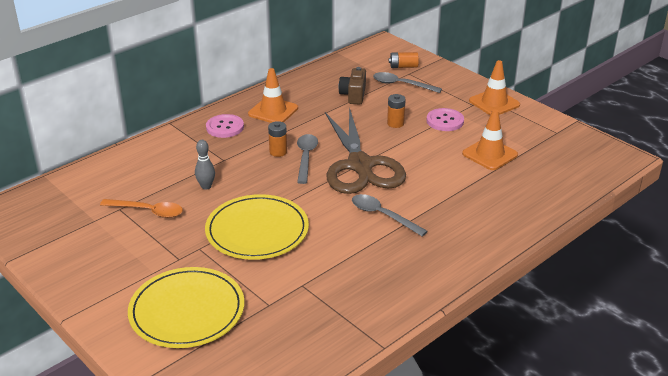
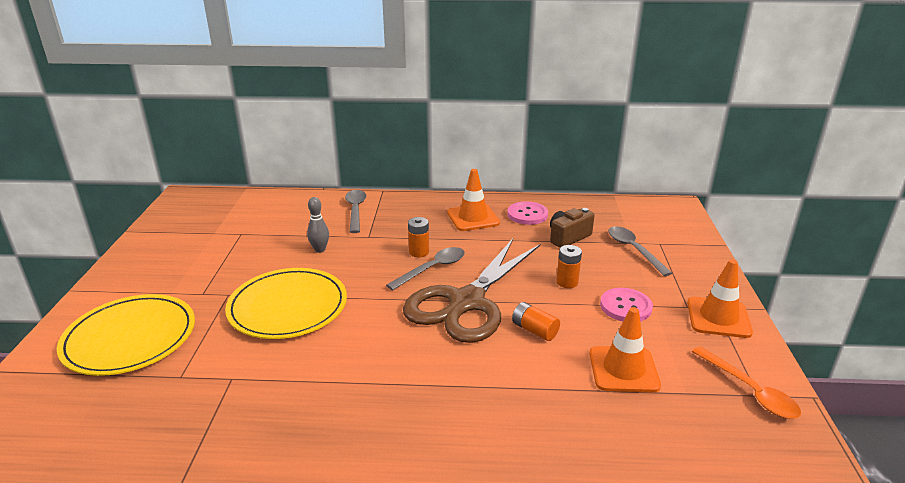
camera: 45 degrees right, 5 degrees down
orange spoon [100,199,183,218] -> orange spoon moved to [692,346,801,419]
pink button [206,114,244,138] -> pink button moved to [507,201,548,225]
grey spoon [352,194,428,236] -> grey spoon moved to [345,190,366,233]
orange battery [389,52,419,68] -> orange battery moved to [512,302,560,341]

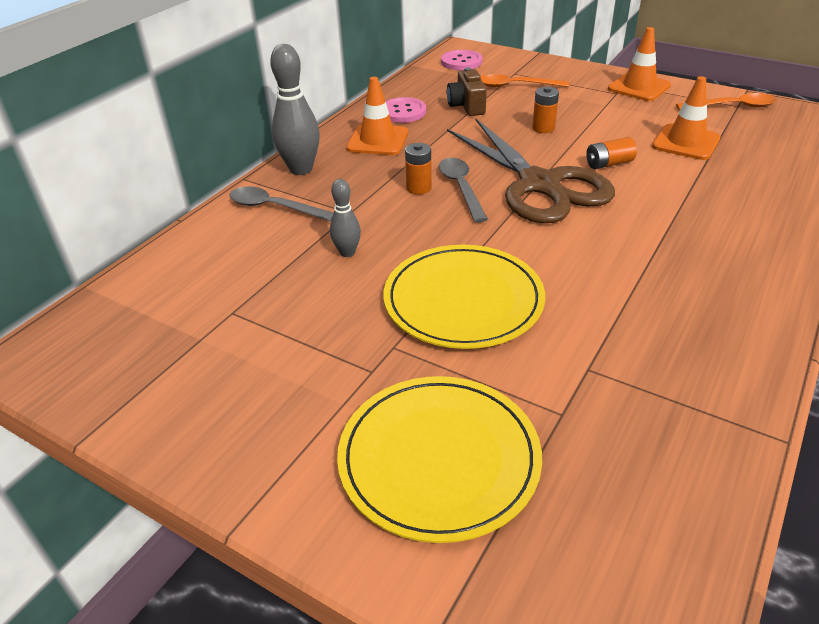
camera: 60 degrees left, 10 degrees up
pink button [600,288,653,322] -> pink button moved to [441,50,483,70]
grey spoon [608,226,672,276] -> orange spoon [480,74,569,87]
none -> grey bowling pin [270,44,320,175]

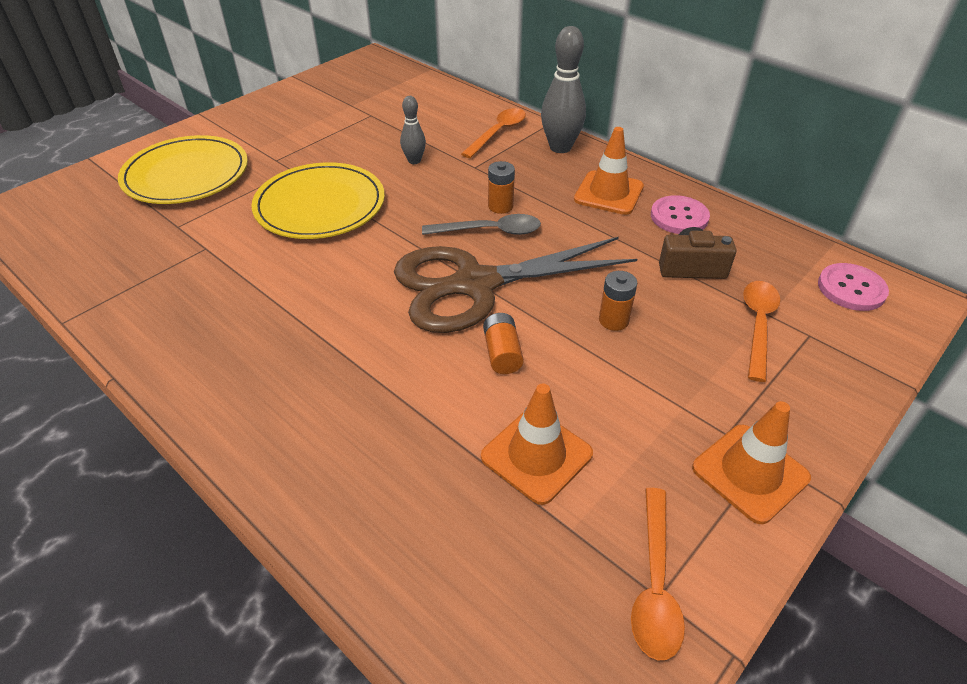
camera: 100 degrees right, 5 degrees up
grey spoon [229,187,333,222] -> orange spoon [461,108,526,158]

